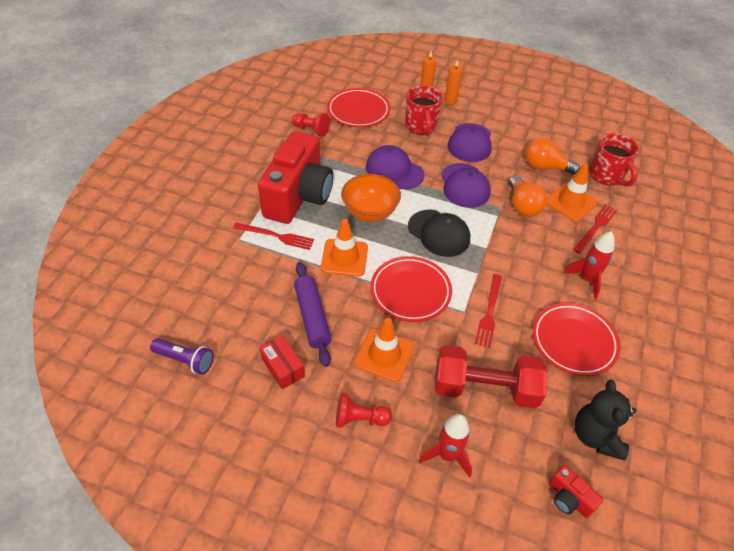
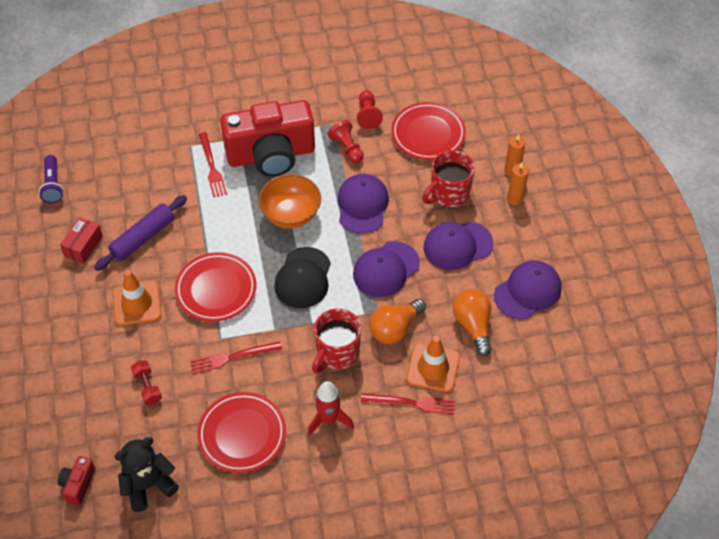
camera: 60 degrees right, 5 degrees up
orange traffic cone [321,219,368,277] -> none
red pawn [336,393,392,428] -> red pawn moved to [328,120,363,163]
red rocket [419,414,472,478] -> none
red dumbbell [435,345,548,408] -> red dumbbell [131,360,162,405], size x0.45
red mug [590,133,639,187] -> red mug moved to [312,308,361,374]
none -> purple cap [494,261,562,319]

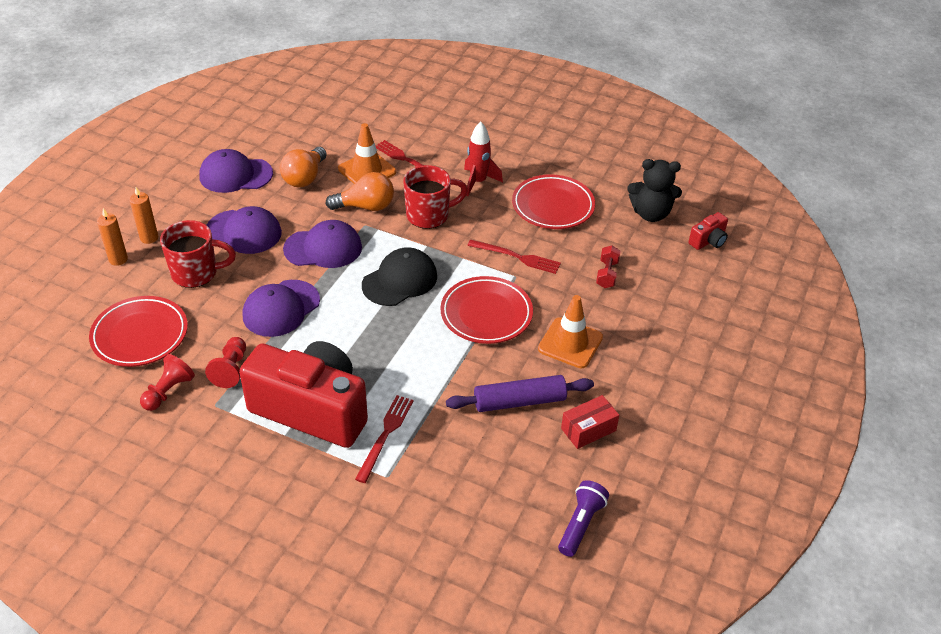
camera: 145 degrees left, 10 degrees down
orange bowl [258,174,321,229] -> none

